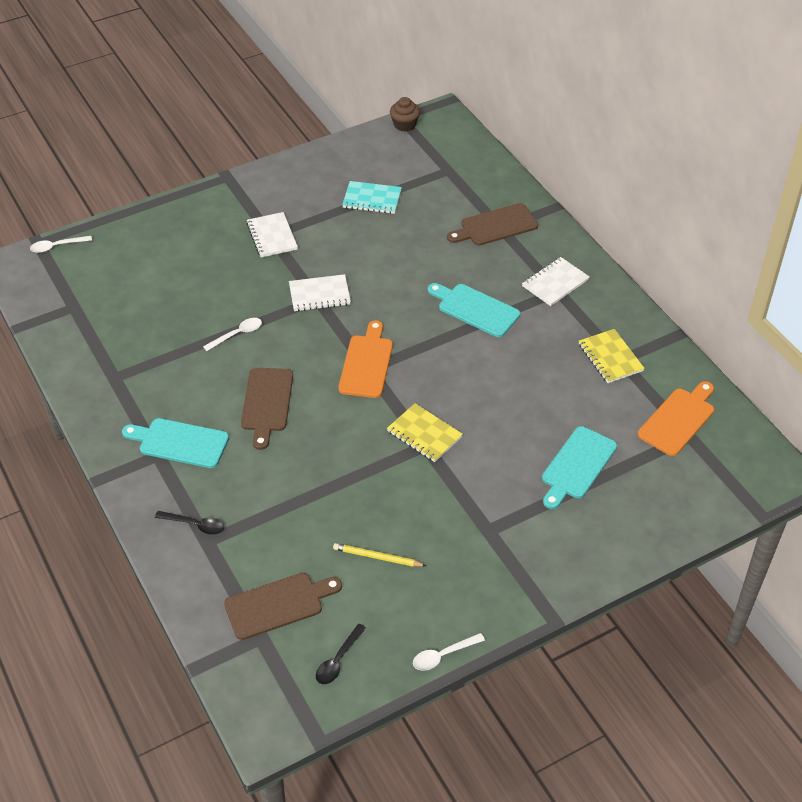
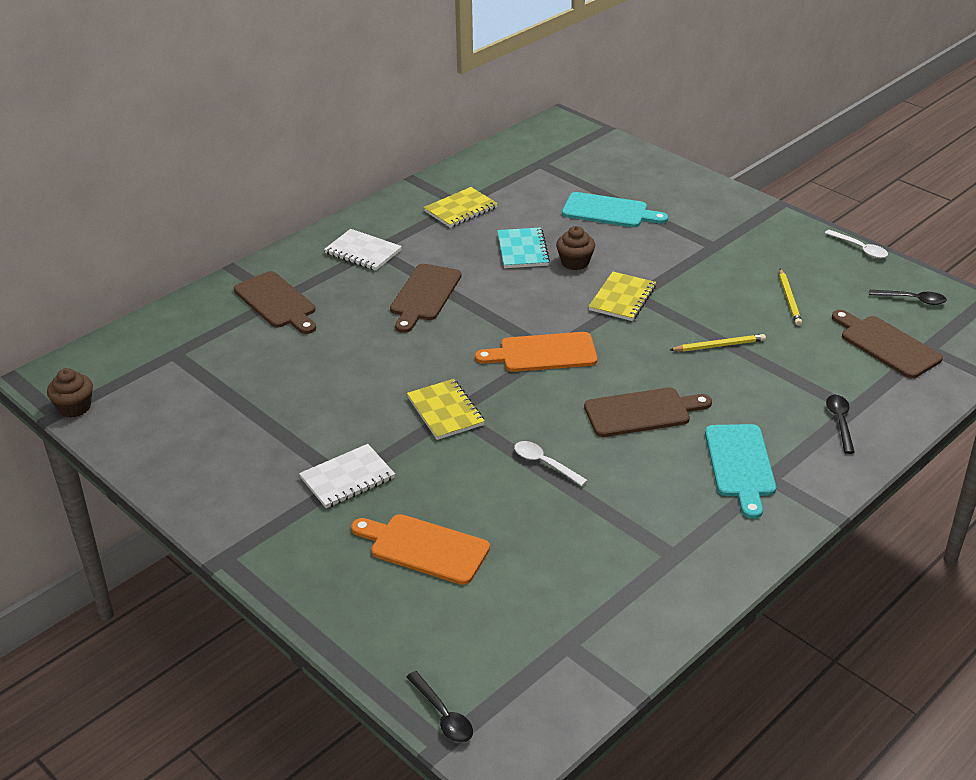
camera: 105 degrees left, 10 degrees down
white spoon [30,236,92,253] -> black spoon [406,671,473,743]
white notebook [289,274,351,311] -> yellow notebook [407,379,485,440]
turquoise notebook [342,181,402,214] -> turquoise notebook moved to [497,227,550,268]
turquoise cutting board [428,283,520,337] -> brown cutting board [390,264,462,333]
orange cutting board [638,381,714,456] -> orange cutting board moved to [351,514,490,585]
none -> brown cupcake [556,226,595,270]
none -> yellow pencil [670,334,766,352]

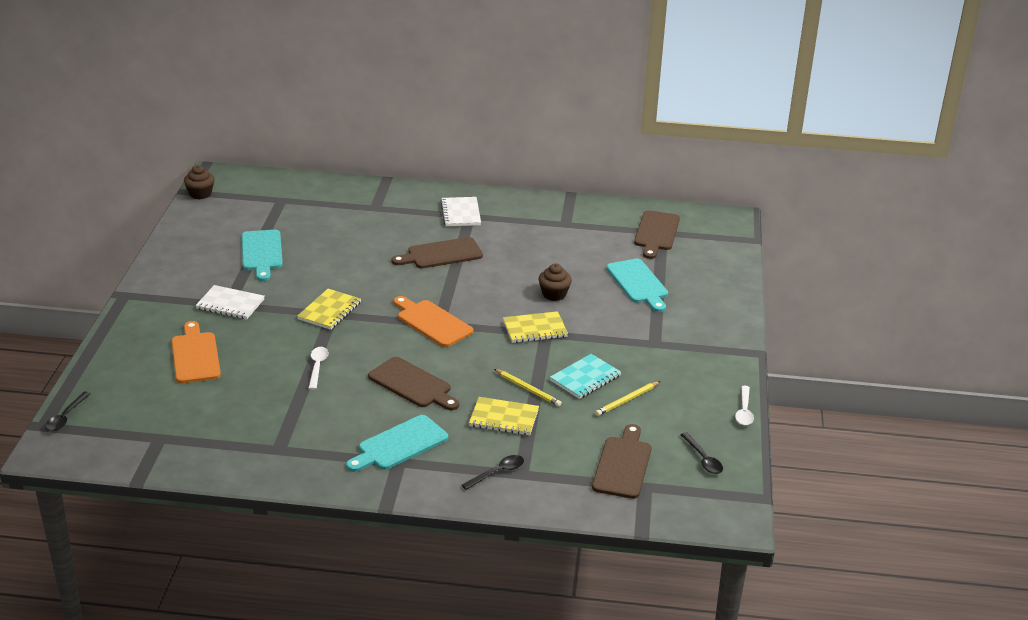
camera: 50 degrees right, 5 degrees down
brown cutting board [234,271,316,334] -> brown cutting board moved to [634,210,680,259]
yellow notebook [424,187,498,228] -> yellow notebook moved to [469,397,539,435]
turquoise notebook [497,227,550,268] -> turquoise notebook moved to [550,354,621,399]
none -> turquoise cutting board [242,230,283,281]

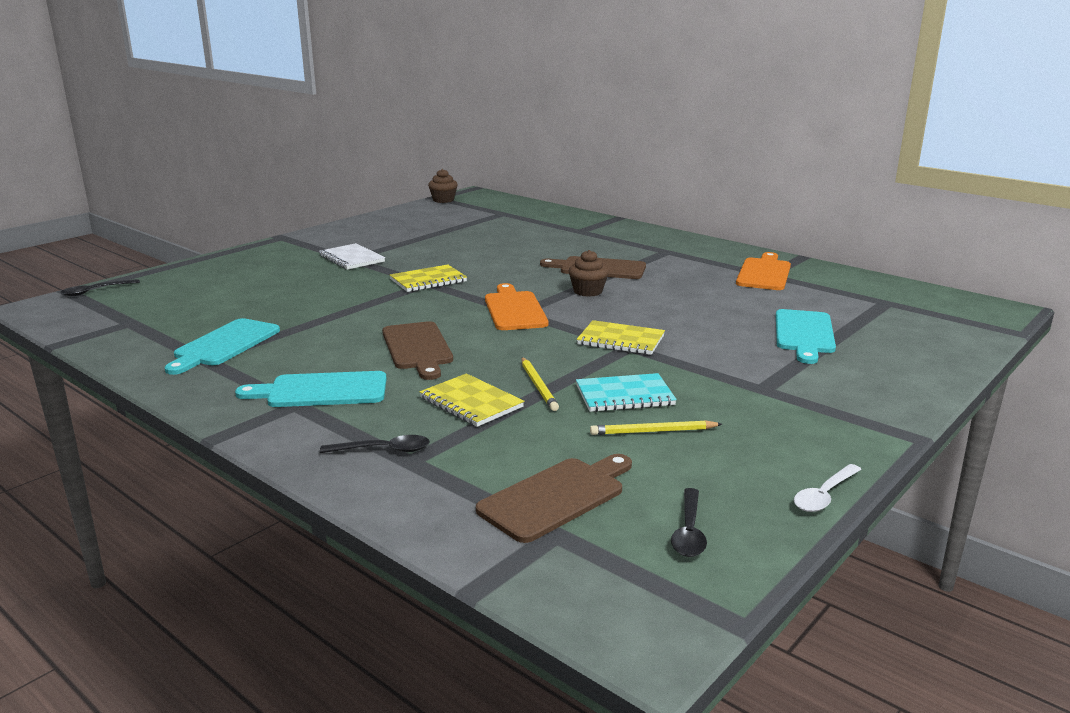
camera: 35 degrees right, 10 degrees down
orange cutting board [171,321,221,383] -> orange cutting board moved to [736,252,791,290]
turquoise cutting board [242,230,283,281] -> turquoise cutting board moved to [164,318,280,375]
white spoon [308,347,329,390] -> none
white notebook [441,197,481,226] -> none
brown cupcake [539,264,572,301] -> brown cupcake moved to [569,250,609,297]
brown cutting board [634,210,680,259] -> none

